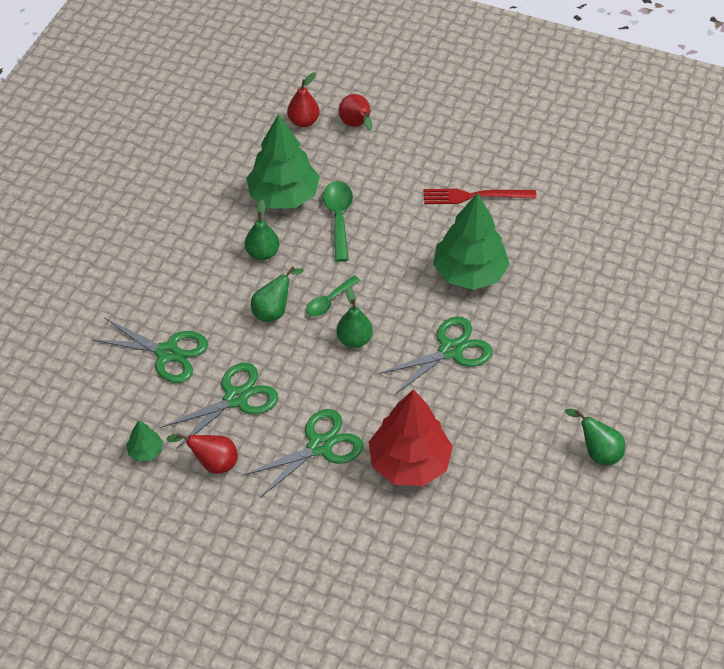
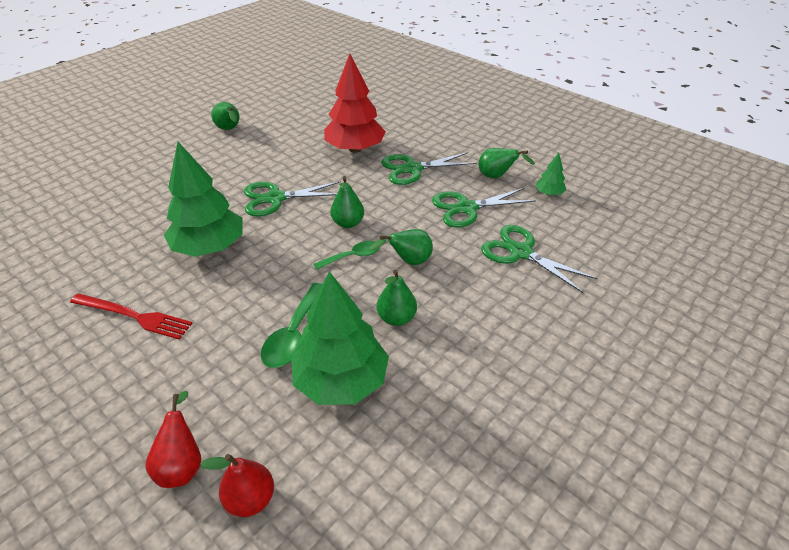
camera: 160 degrees left, 10 degrees down
red pear [166,433,238,474] -> green pear [478,148,535,178]

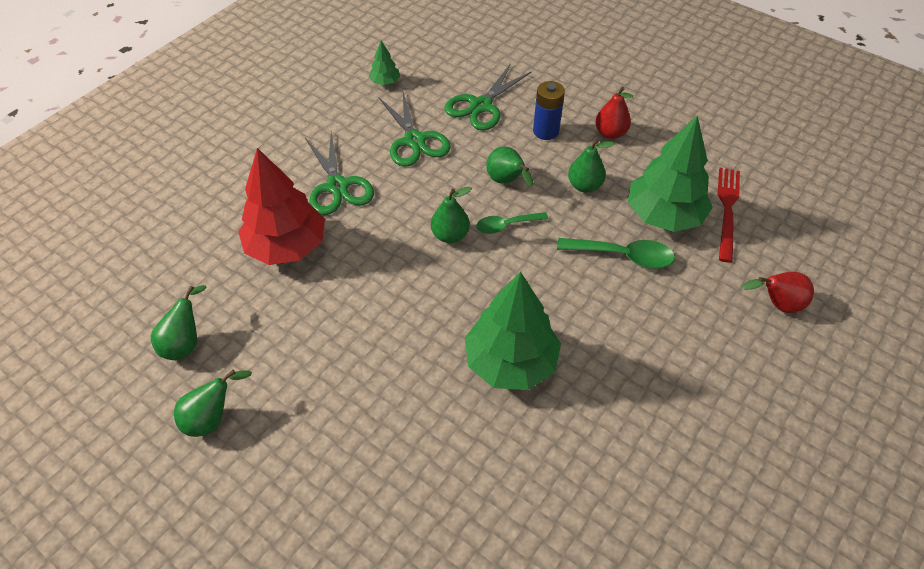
camera: 95 degrees left, 10 degrees up
red fork [70,293,193,340] -> red fork moved to [717,168,740,263]
red pear [200,454,274,517] -> red pear moved to [595,87,633,139]
green scissors [244,181,341,216] -> none
green spoon [314,241,380,270] -> green spoon turned 75 degrees counterclockwise [476,212,548,234]
green pear [478,148,535,178] -> green pear moved to [151,285,207,360]
none -> blue battery [533,81,565,140]

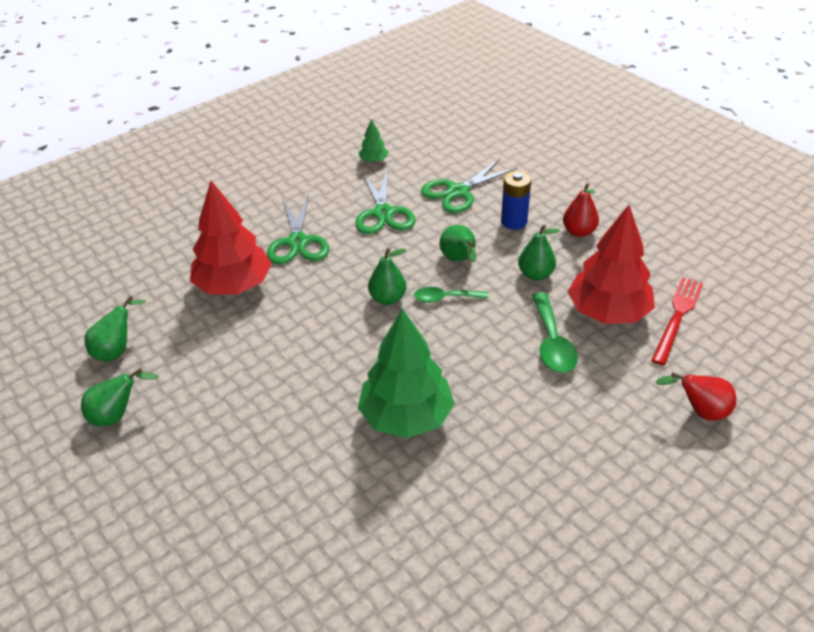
camera: 15 degrees right, 10 degrees down
green spoon [557,238,675,268] -> green spoon turned 60 degrees clockwise [532,292,578,373]
green tree [628,116,713,232] -> red tree [567,205,655,324]

